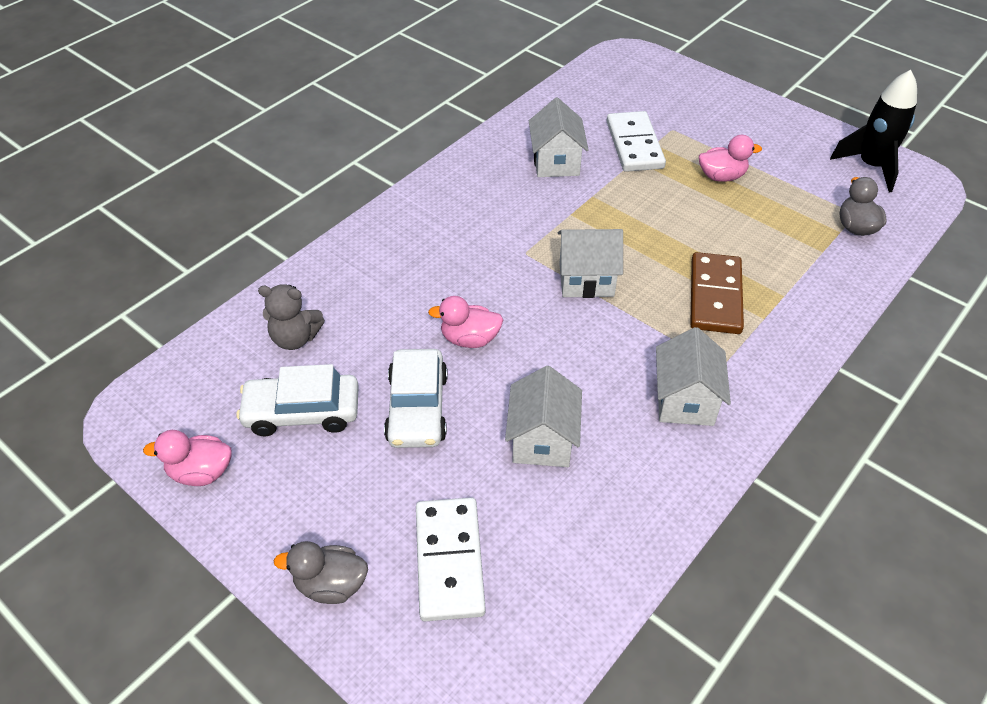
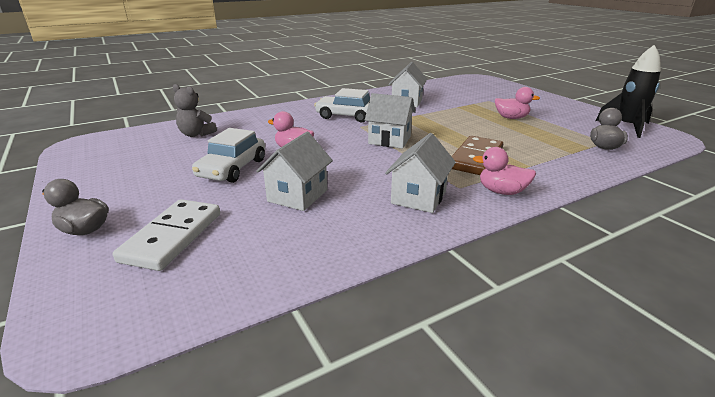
camera: 20 degrees right, 20 degrees down
pink duck [143,430,232,486] -> pink duck moved to [473,147,536,195]
white car [236,364,359,436] -> white car moved to [314,88,370,122]
white domino [607,111,666,172] -> none

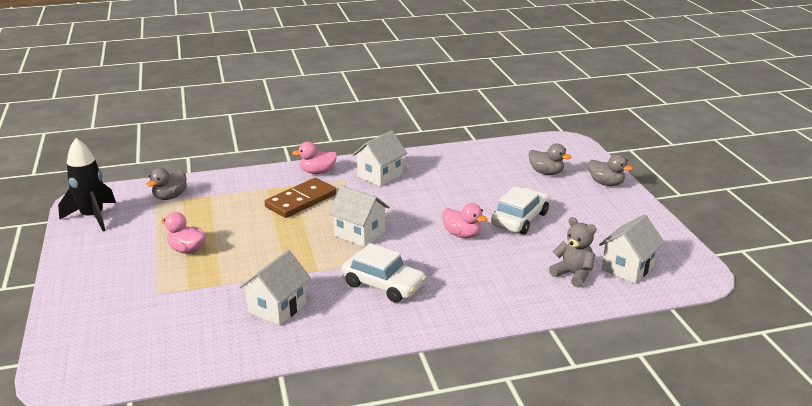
camera: 165 degrees left, 0 degrees up
white domino [113,199,220,271] -> grey duck [528,144,571,175]
white house [256,132,333,211] -> white house moved to [599,214,665,284]
pink duck [473,147,536,195] -> pink duck turned 135 degrees clockwise [292,142,337,174]

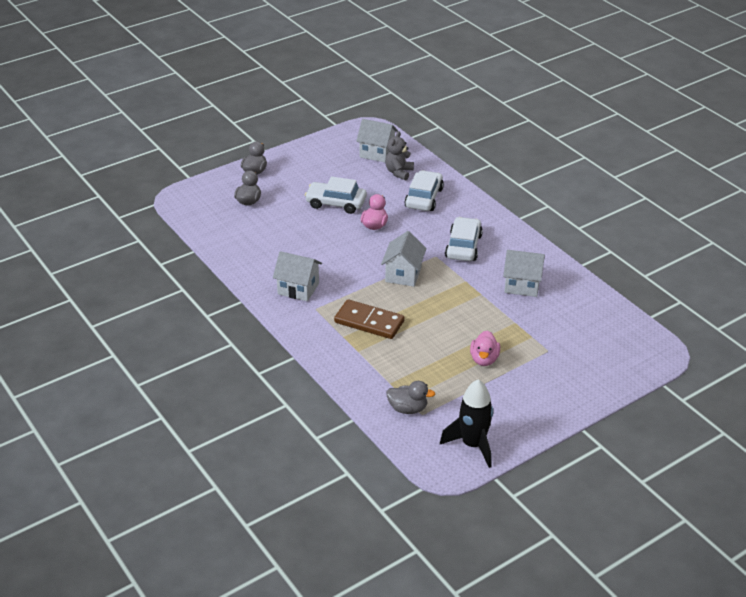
camera: 110 degrees left, 10 degrees up
pink duck [292,142,337,174] -> none
none -> white car [404,170,444,211]

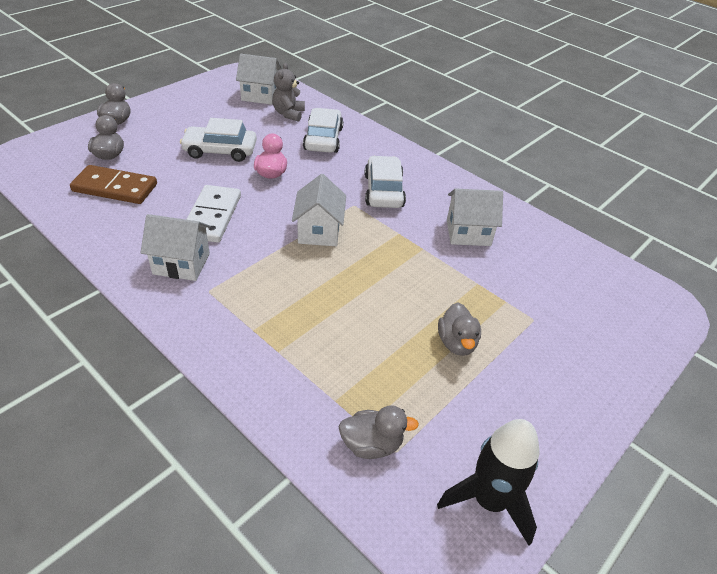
camera: 15 degrees left, 5 degrees up
brown domino [334,299,404,339] -> brown domino moved to [70,165,157,204]
pink duck [470,330,500,366] -> grey duck [438,302,481,356]
none -> white domino [186,185,241,243]

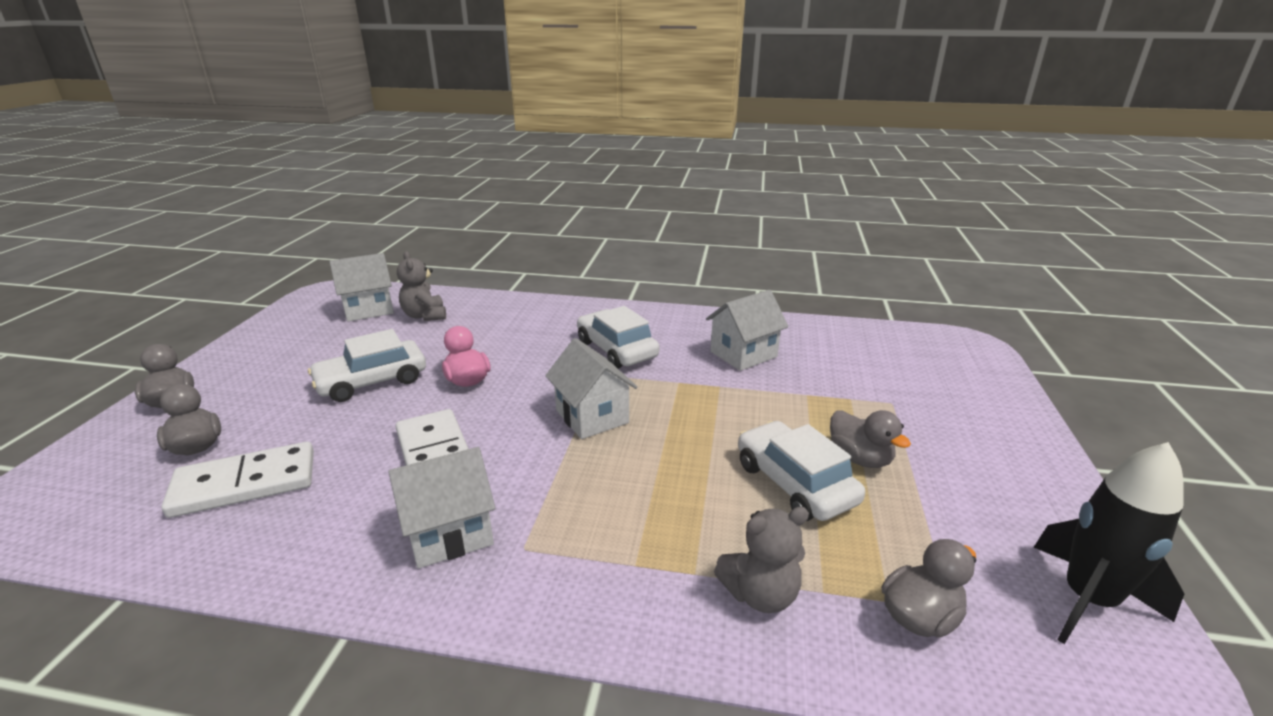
camera: 30 degrees left, 15 degrees down
brown domino [70,165,157,204] -> white domino [162,442,314,518]
white car [303,108,343,153] -> white car moved to [738,421,865,521]
none -> grey teddy bear [714,507,809,613]

